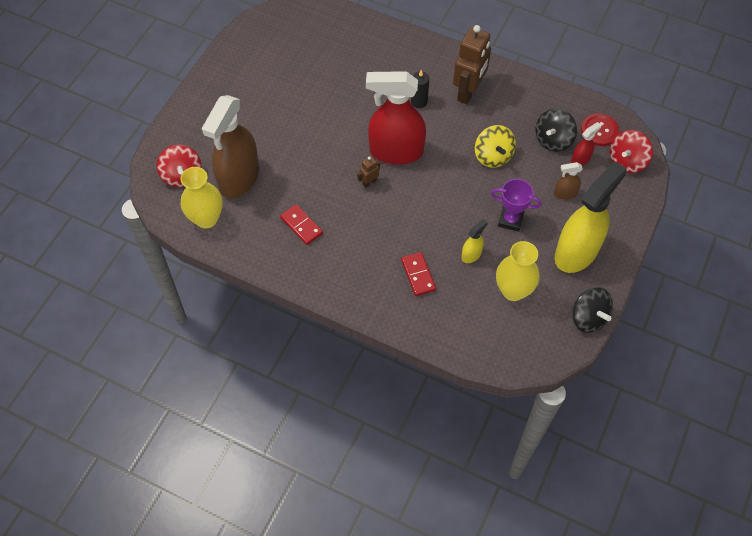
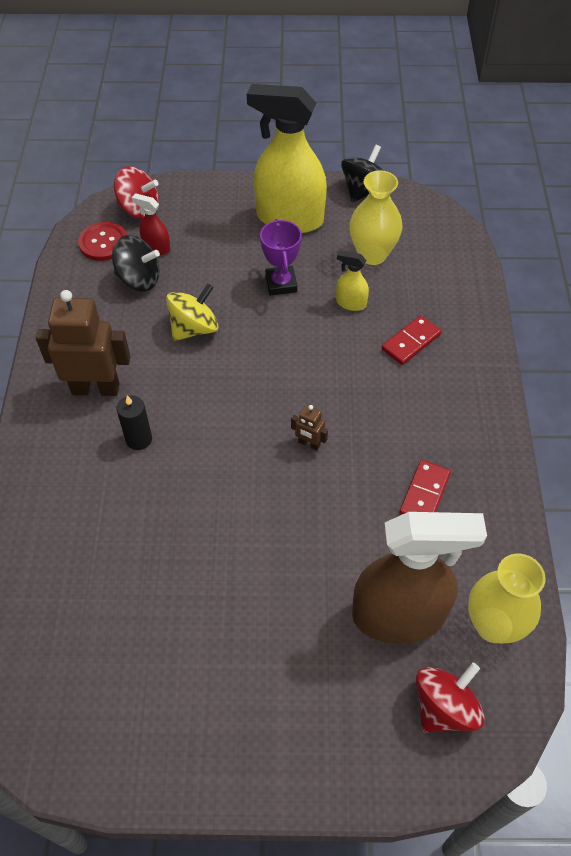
camera: 115 degrees left, 5 degrees down
red spray bottle [366,71,426,165] -> none
brown spray bottle [554,162,583,200] -> none

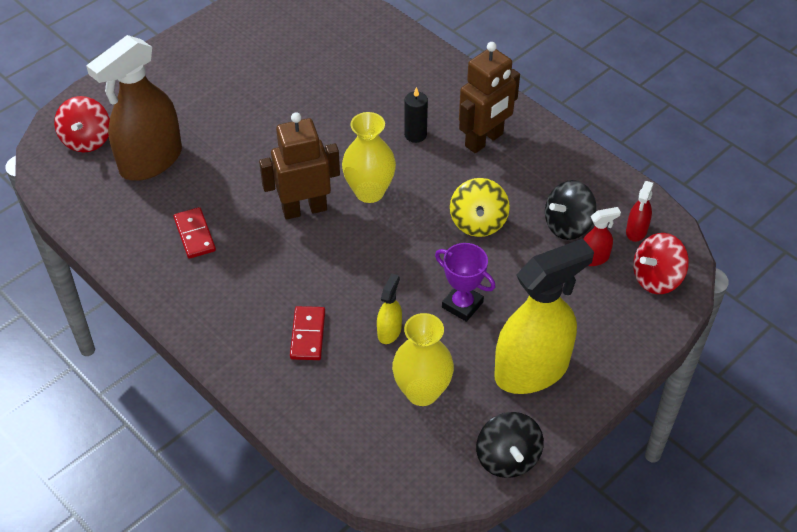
camera: 135 degrees right, 5 degrees down
red button [78,222,127,261] -> red spray bottle [626,181,654,242]
brown robot [291,405,328,451] -> brown robot [259,112,340,220], size x2.25
yellow spray bottle [336,250,369,311] -> yellow spray bottle turned 45 degrees counterclockwise [377,274,402,344]
yellow vase [468,554,546,643] -> yellow vase moved to [342,112,396,203]

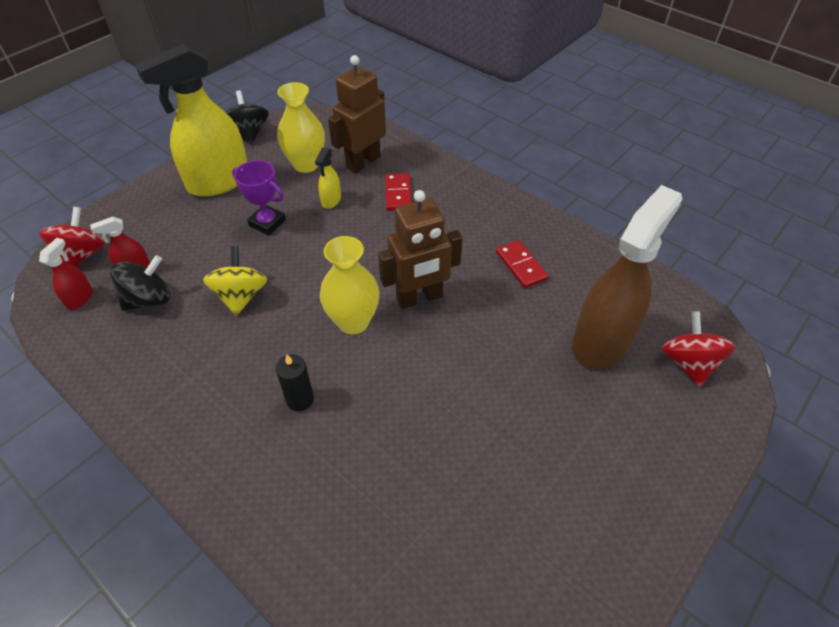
camera: 175 degrees right, 0 degrees up
brown robot [459,42,520,153] -> brown robot moved to [328,55,386,173]
red spinning top [633,233,689,294] -> red spinning top turned 45 degrees counterclockwise [39,207,105,267]

